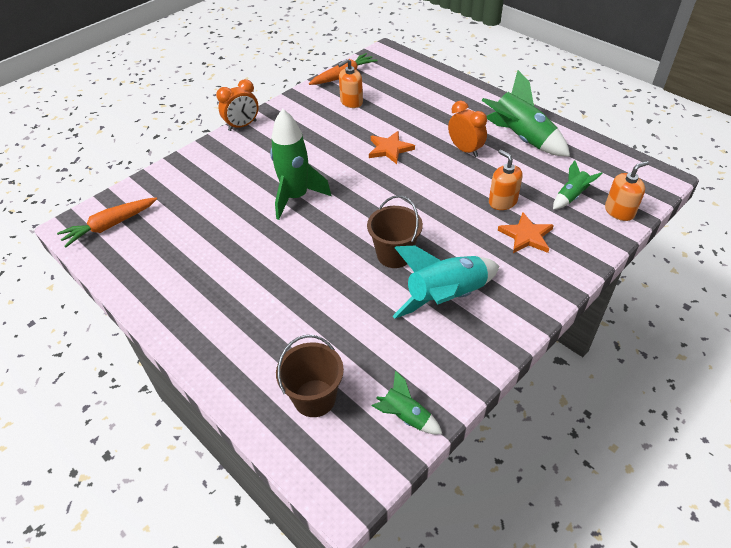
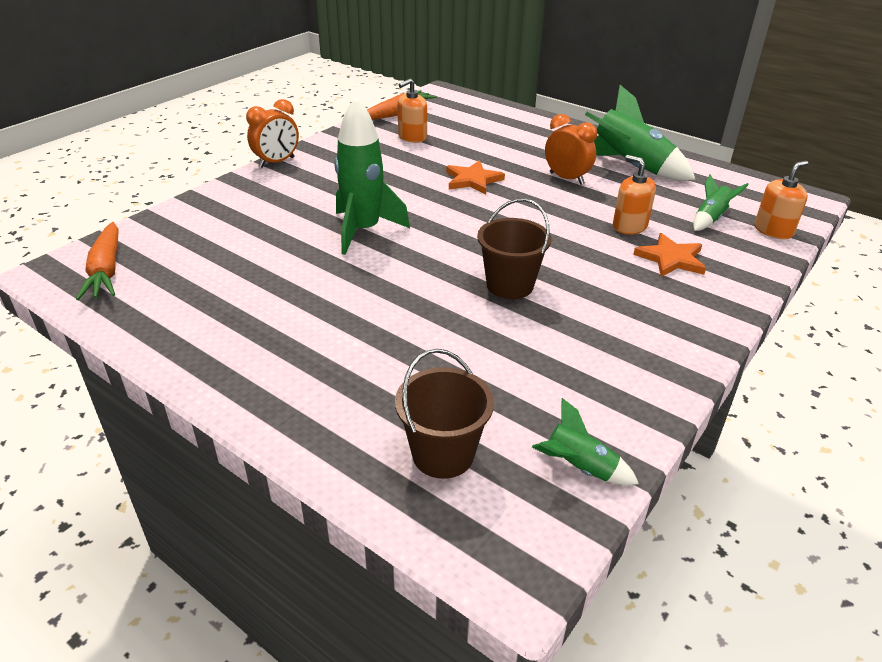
camera: 10 degrees left, 10 degrees down
orange carrot [57,197,157,247] -> orange carrot turned 60 degrees counterclockwise [76,222,119,300]
turquoise rocket [393,246,499,319] -> none

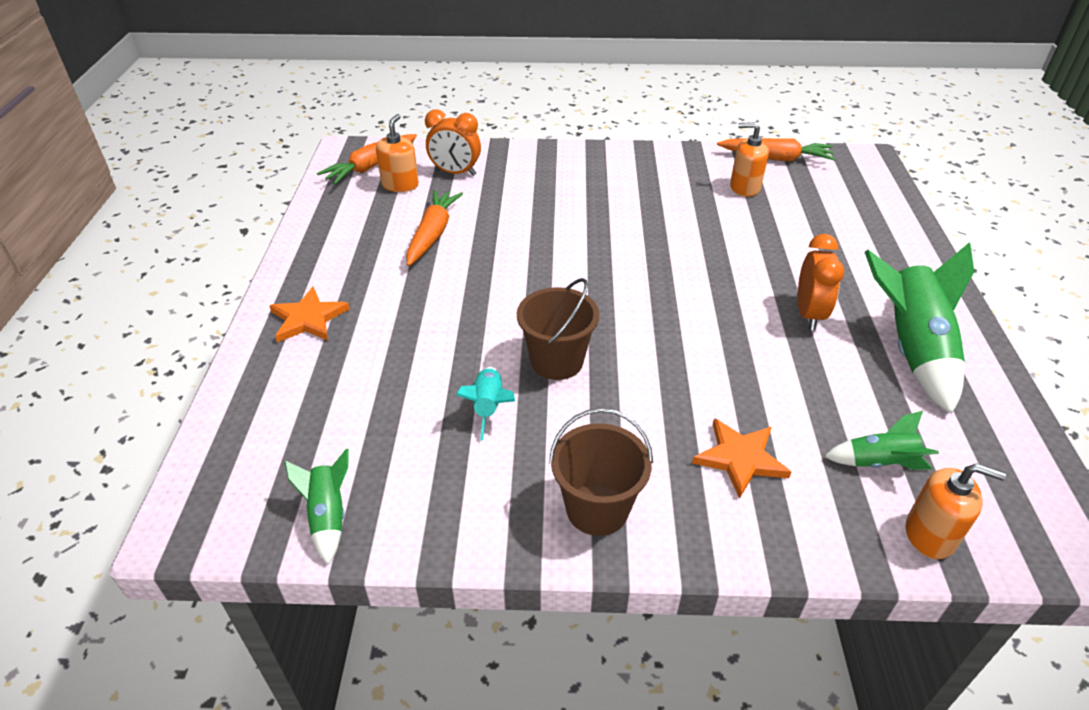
camera: 55 degrees right, 5 degrees up
orange clock [246,99,299,167] -> orange clock moved to [425,109,481,176]
green rocket [334,97,410,255] -> none
brown bucket [395,349,494,479] -> brown bucket moved to [549,408,653,536]
orange star [446,160,505,194] -> orange star moved to [269,286,350,342]
orange soap dispenser [613,155,656,234] -> orange soap dispenser moved to [376,114,419,192]
none -> orange carrot [406,190,463,266]
none -> turquoise rocket [456,367,515,440]

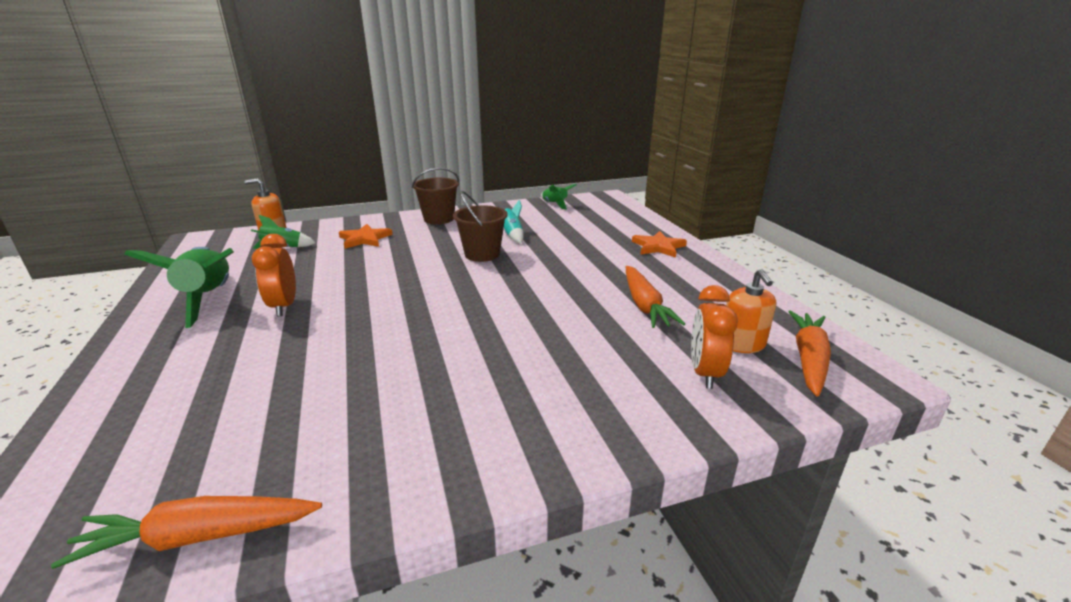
camera: 160 degrees right, 15 degrees down
orange clock [425,109,481,176] -> orange clock turned 75 degrees counterclockwise [691,285,738,389]
orange soap dispenser [730,122,769,197] -> none

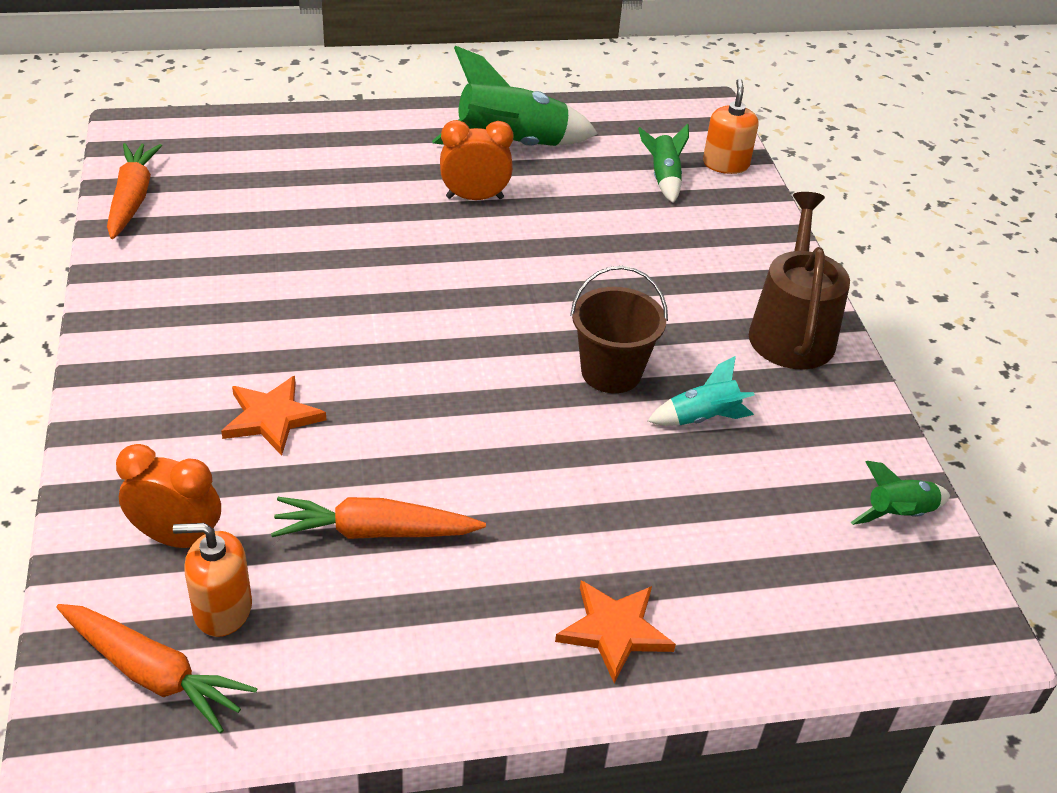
camera: 95 degrees right, 15 degrees up
orange star [339,224,393,249] -> orange star moved to [221,376,326,456]
brown bucket [412,168,459,224] -> brown watering can [749,192,850,370]

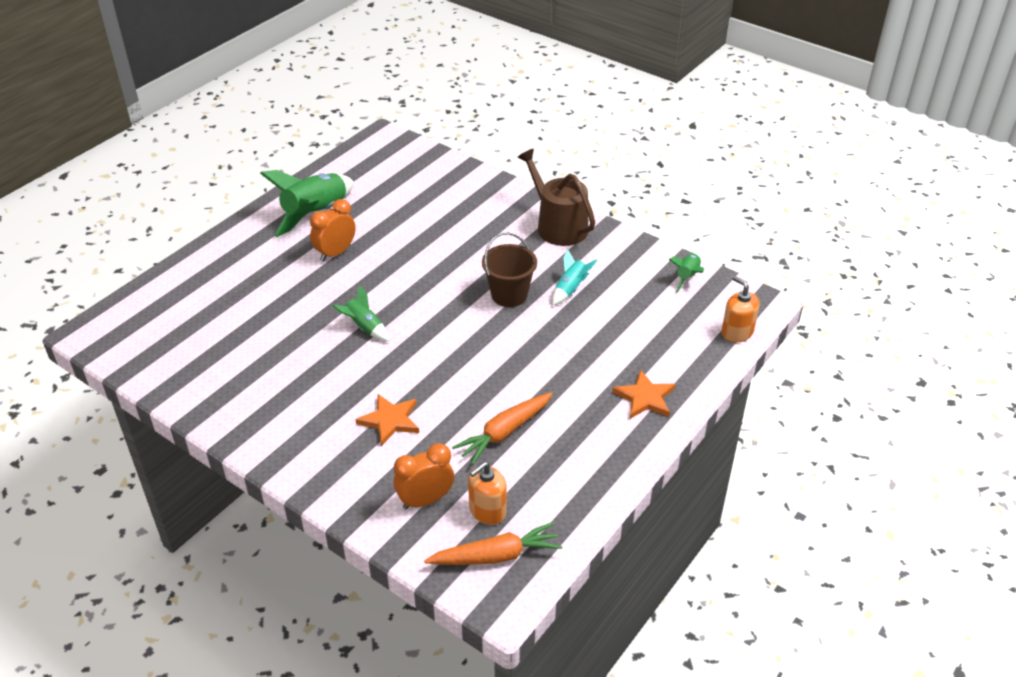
camera: 40 degrees left, 0 degrees up
orange carrot [107,143,162,239] -> none
green rocket [638,124,689,203] -> green rocket moved to [332,285,389,341]
orange soap dispenser [703,79,759,174] -> orange soap dispenser moved to [722,276,759,342]

